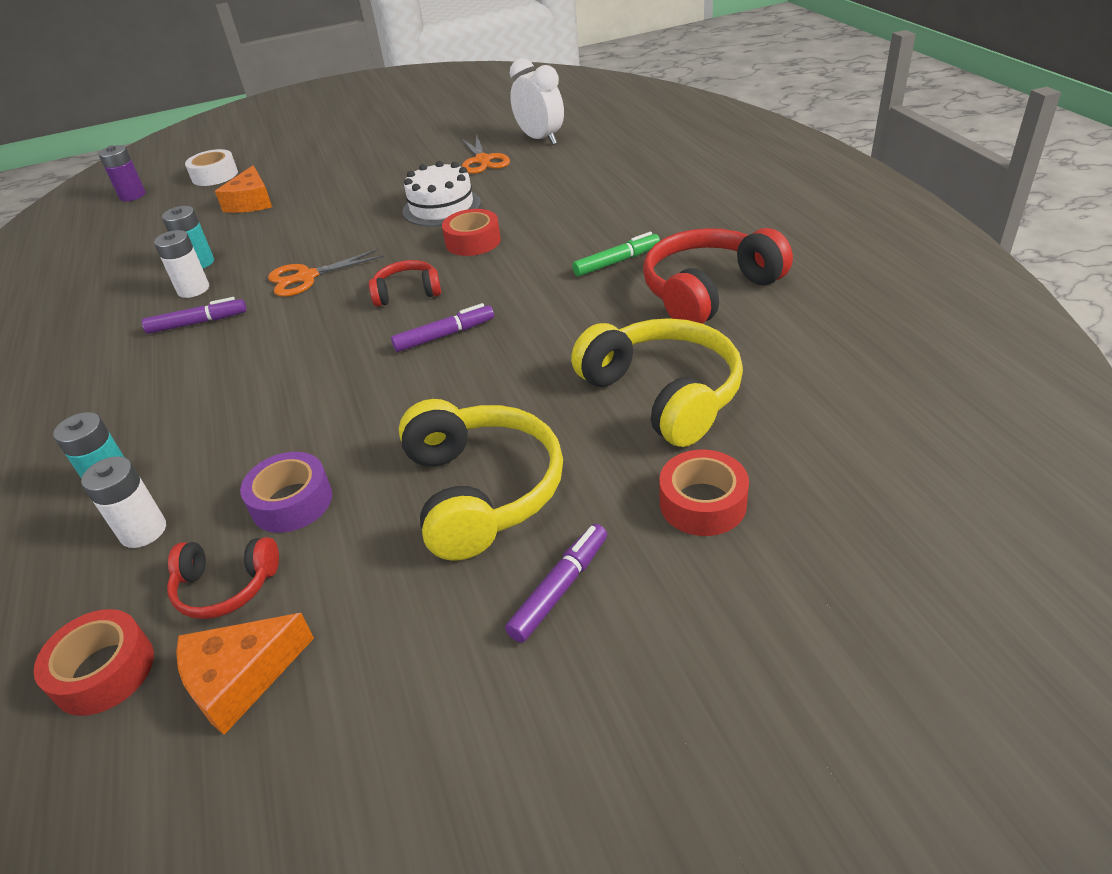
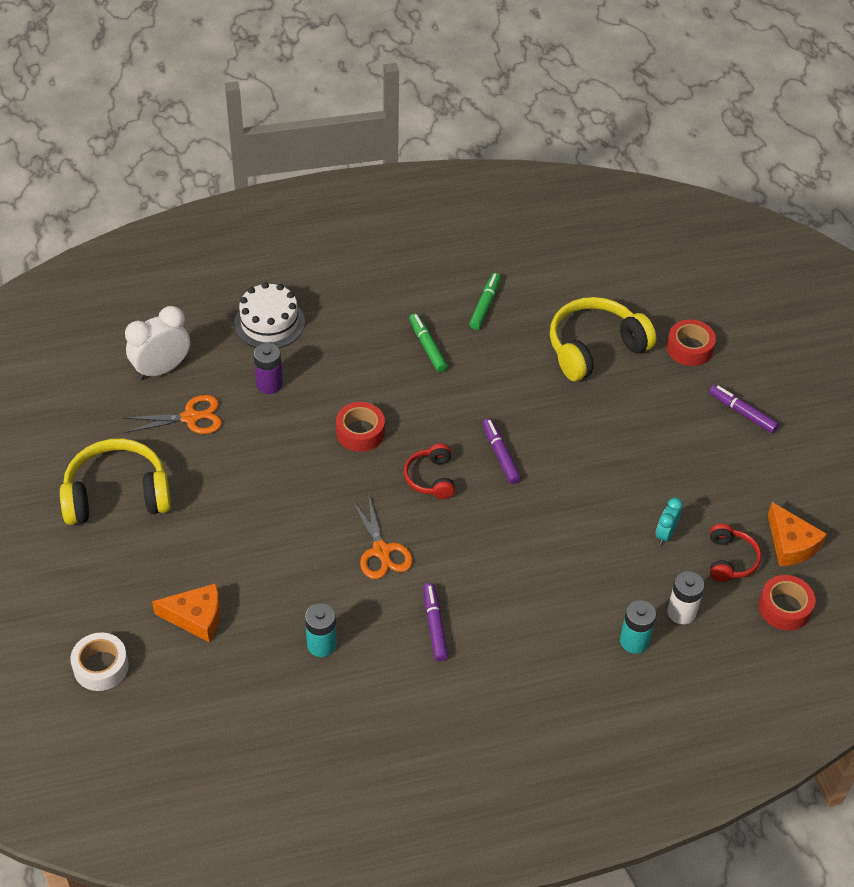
camera: 90 degrees left, 10 degrees up
purple battery [98,145,146,201] -> purple battery moved to [254,343,283,394]
white battery [154,230,209,298] -> none
purple tape [240,452,332,533] -> turquoise clock [656,498,683,545]
yellow headphones [399,399,563,560] -> yellow headphones moved to [60,439,171,525]
white cake [402,161,481,226] -> white cake moved to [234,282,305,348]
red headphones [643,228,793,324] -> green marker [469,273,501,330]

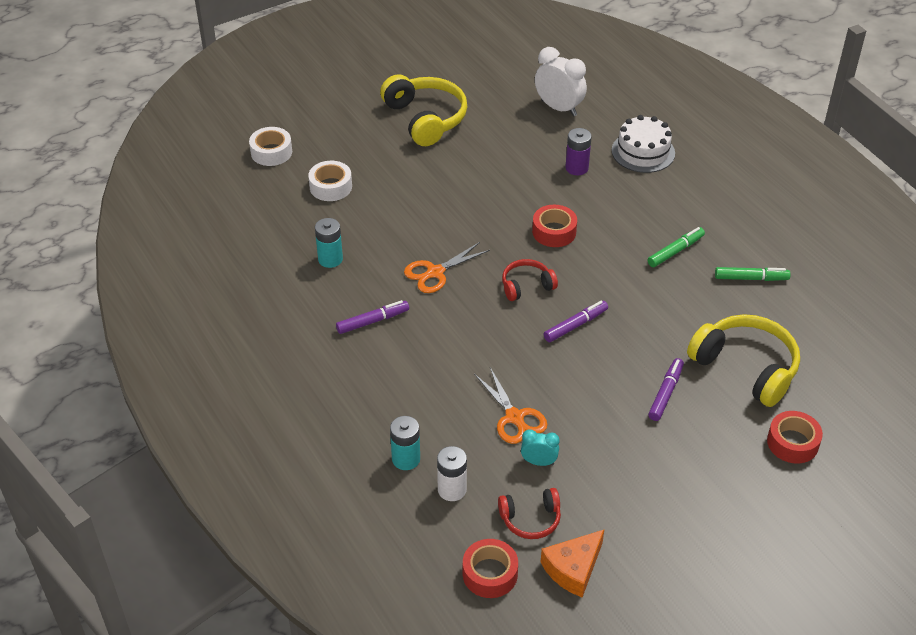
camera: 75 degrees right, 5 degrees down
orange scissors [123,395,222,434] -> orange scissors moved to [474,367,548,444]
orange cheese [152,583,220,642] -> white tape [308,161,352,201]
purple marker [709,385,779,433] -> purple marker moved to [648,358,684,421]

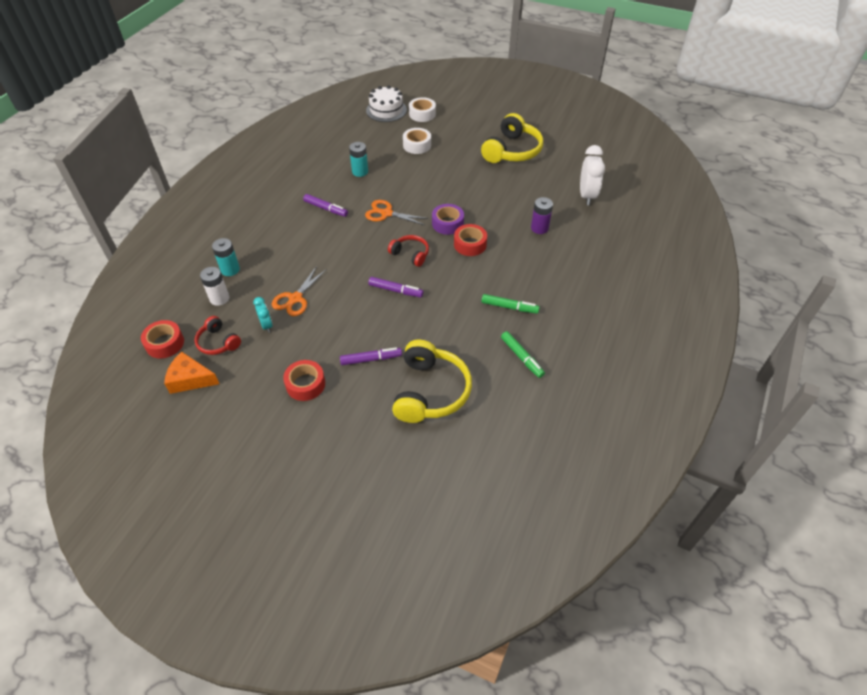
camera: 55 degrees right, 5 degrees up
white cake [612,115,675,173] -> white cake moved to [366,85,407,122]
red tape [767,411,823,464] -> red tape moved to [283,360,325,401]
none -> purple tape [432,204,464,235]

